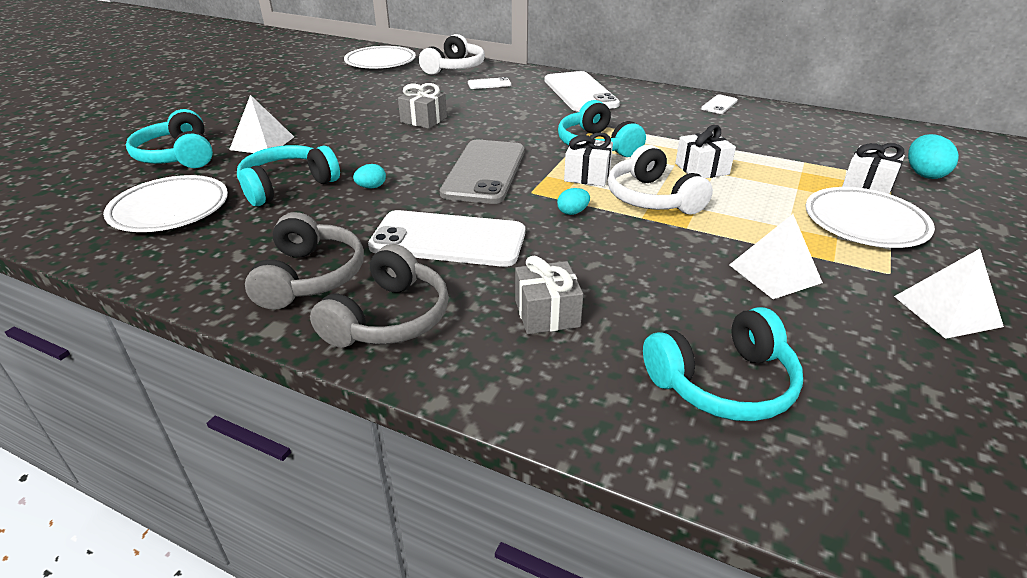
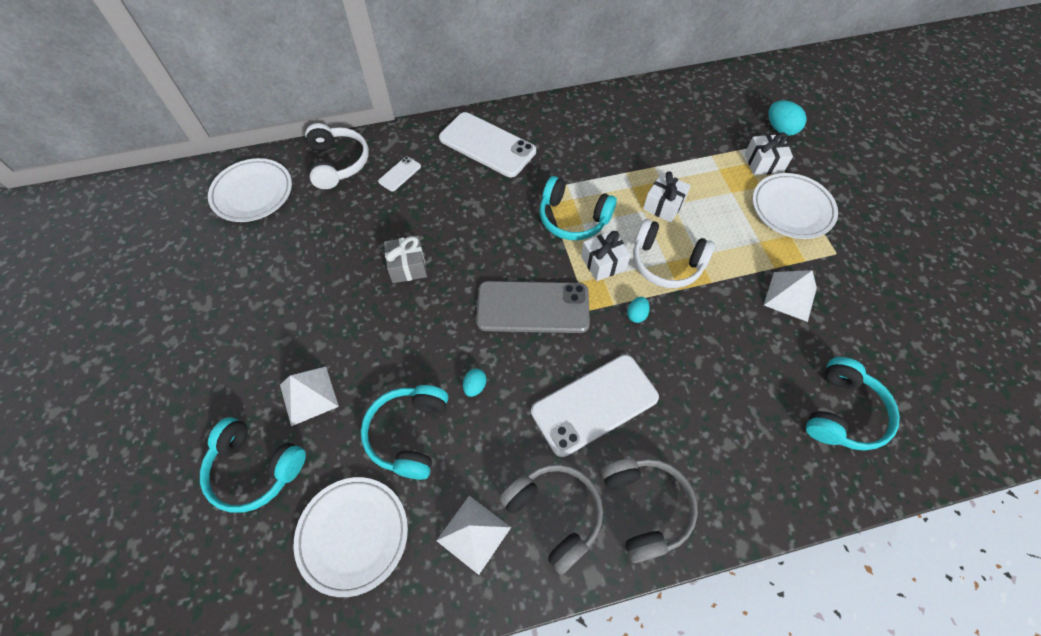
camera: 40 degrees left, 25 degrees up
grey phone [440,140,524,204] -> grey phone turned 60 degrees counterclockwise [476,281,590,333]
grey gift [515,255,583,334] -> none
white phone [701,95,738,114] -> none
white pyramid [894,249,1004,339] -> white pyramid moved to [436,496,511,575]

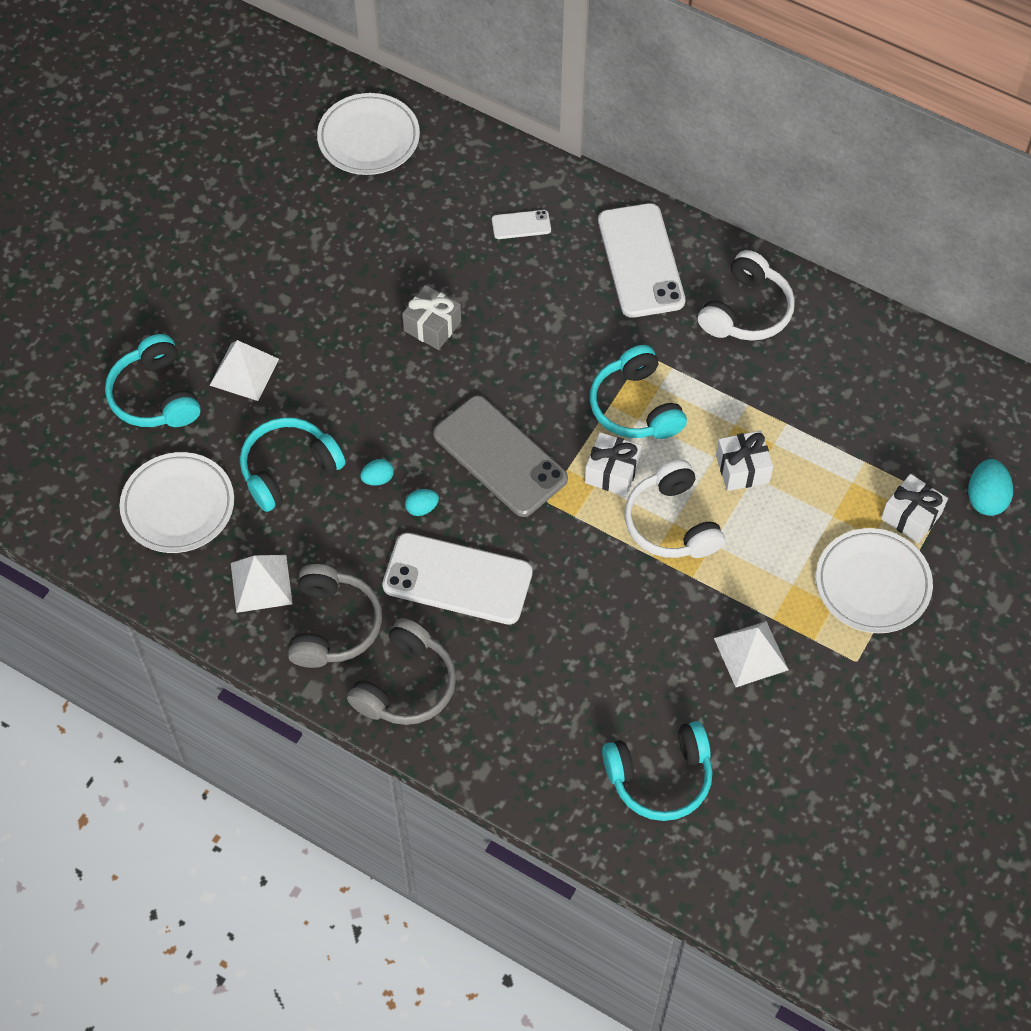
camera: 45 degrees right, 0 degrees up
white headphones [305,123,369,189] -> white headphones moved to [698,250,795,341]
turquoise egg [627,297,650,323] -> turquoise egg moved to [405,489,439,516]

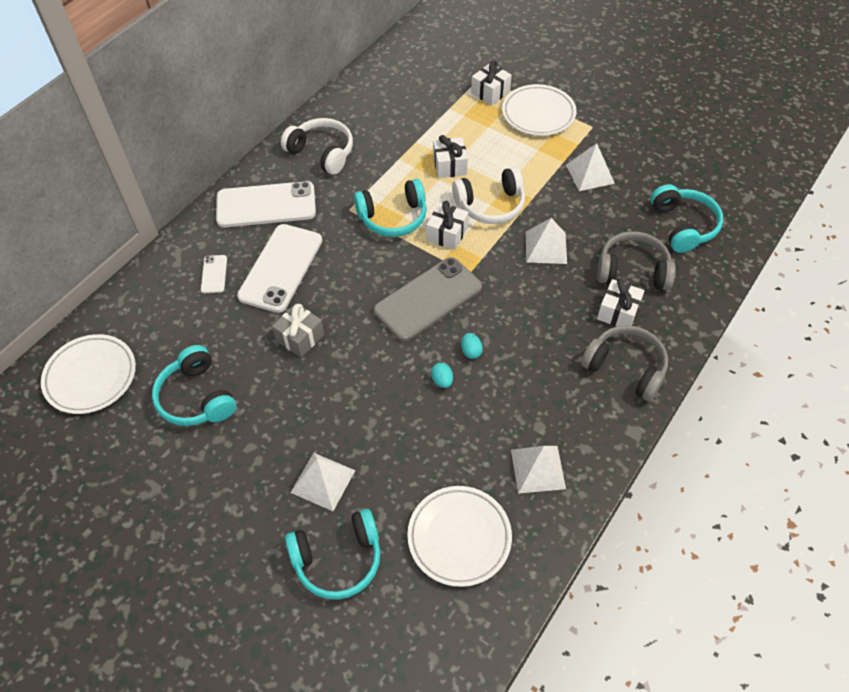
camera: 85 degrees left, 5 degrees down
turquoise headphones [240,417,346,512] -> turquoise headphones moved to [152,345,236,426]
grey headphones [288,564,382,668] -> grey headphones moved to [597,231,676,290]
white phone [382,533,533,625] -> white phone moved to [237,224,322,313]
turquoise egg [968,459,1013,516] -> none
none -> white pyramid [526,218,567,264]
none -> white gift [597,278,645,326]

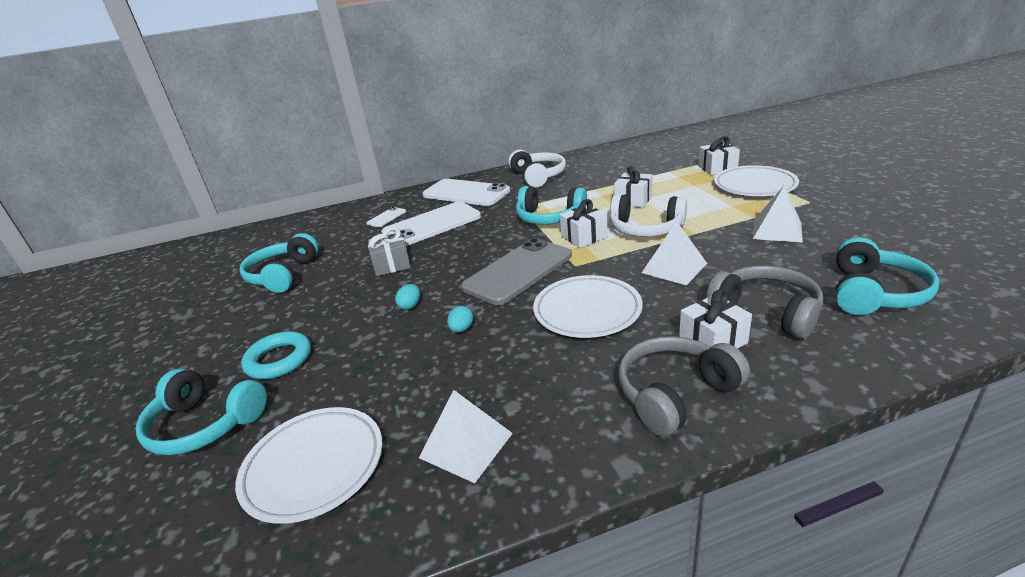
camera: 40 degrees right, 25 degrees down
white plate [41,334,136,414] -> white plate moved to [533,275,643,338]
white pyramid [290,453,356,511] -> turquoise ring [241,331,311,379]
grey phone [374,257,482,341] -> grey phone turned 45 degrees counterclockwise [461,238,572,305]
turquoise egg [461,333,483,359] -> turquoise egg moved to [395,284,420,310]
grey headphones [581,325,668,402] -> grey headphones turned 105 degrees counterclockwise [618,336,750,437]

